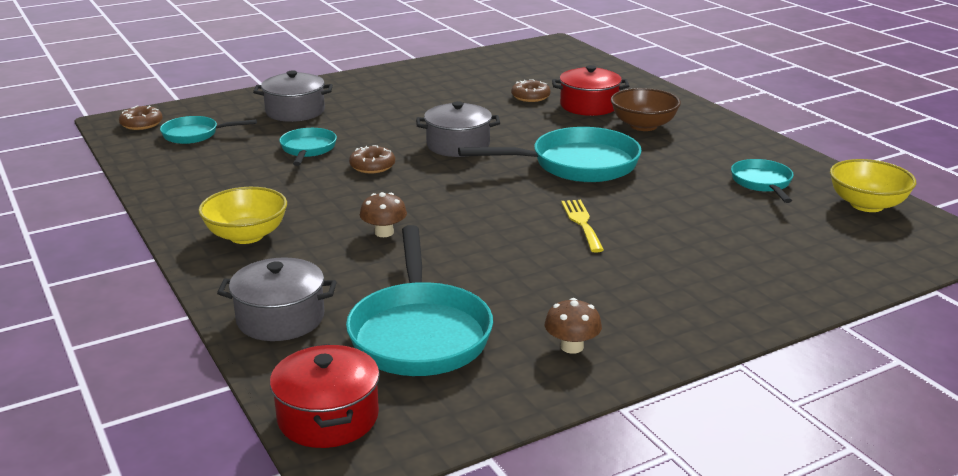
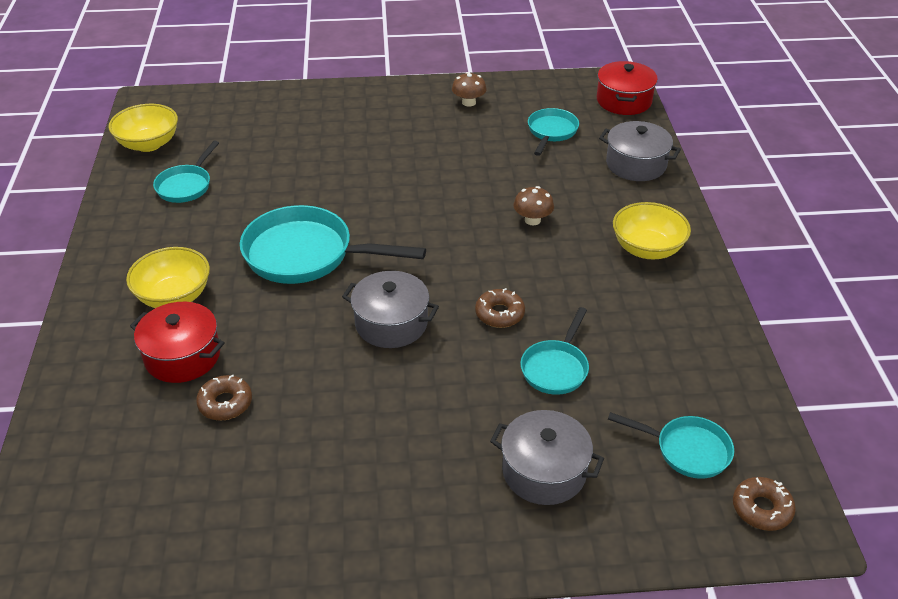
camera: 155 degrees left, 15 degrees up
turquoise pan [346,225,493,376] -> turquoise pan [528,108,579,156], size x0.55
yellow fork [561,200,604,253] -> none
brown bowl [611,88,681,131] -> yellow bowl [126,247,210,308]

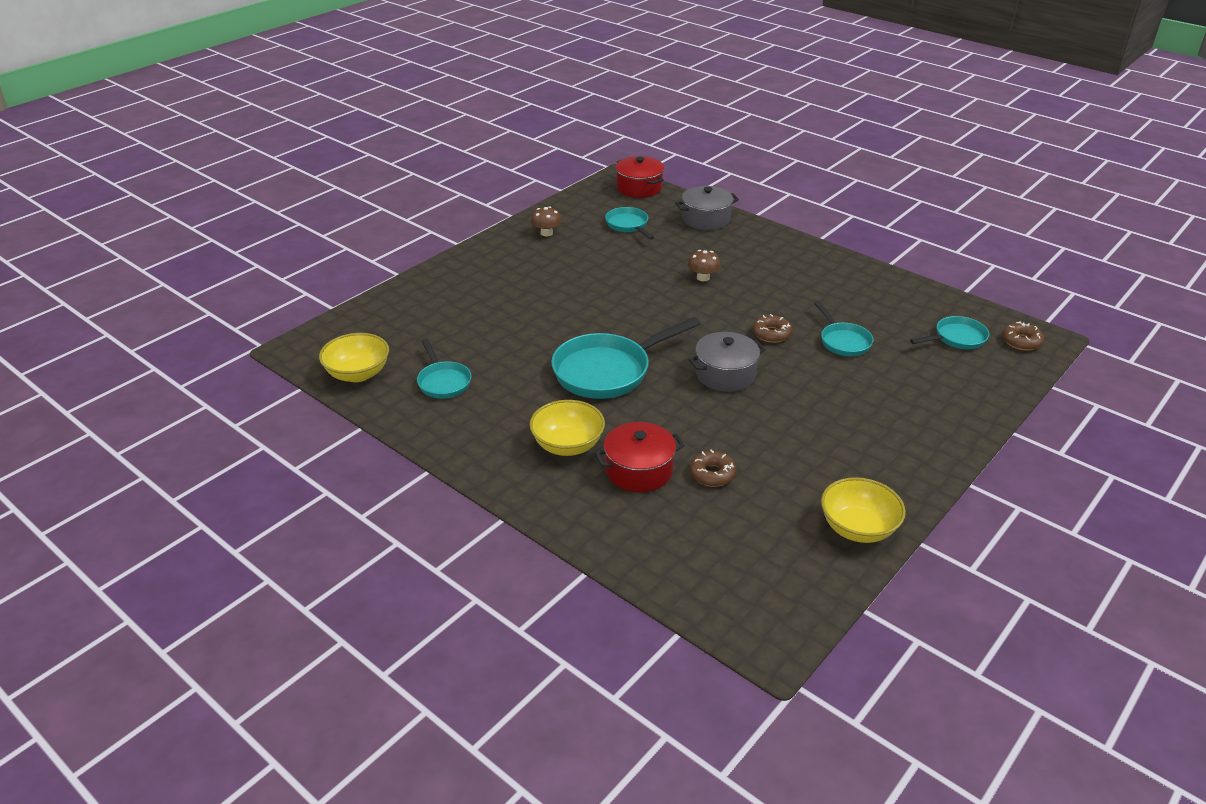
camera: 45 degrees left, 5 degrees down
grey pot [490,410,604,505] -> none
yellow bowl [613,202,691,260] -> yellow bowl moved to [821,477,906,543]

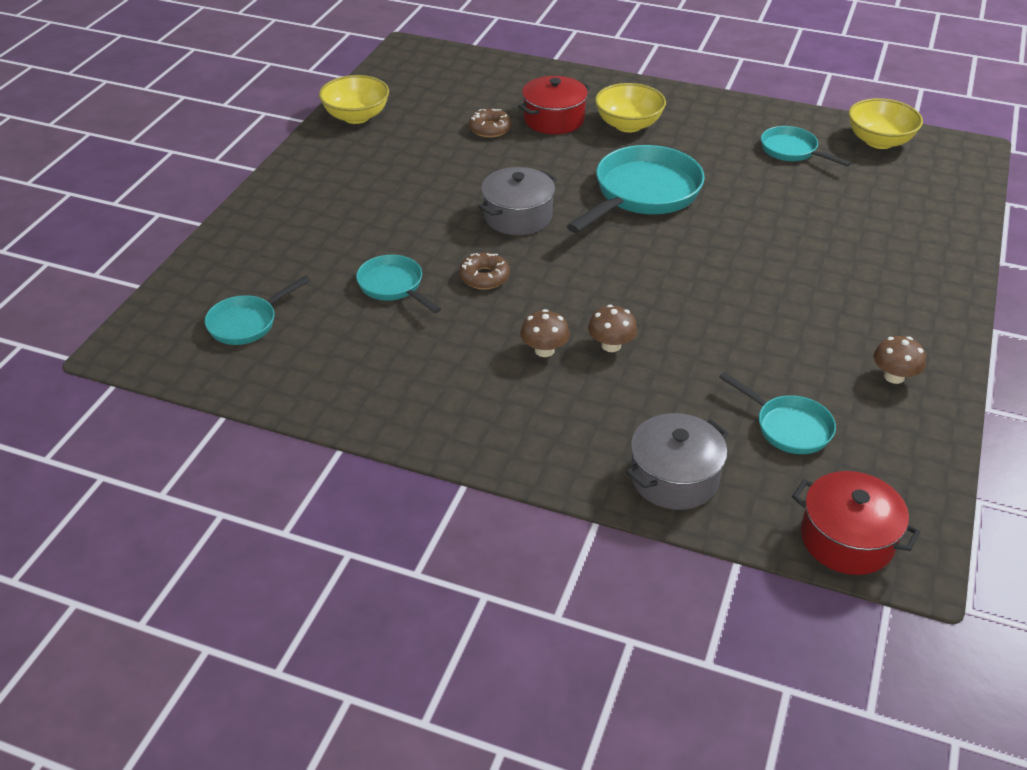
camera: 160 degrees right, 5 degrees up
brown donut [1002,321,1044,351] -> none
none -> brown mushroom [520,309,570,357]

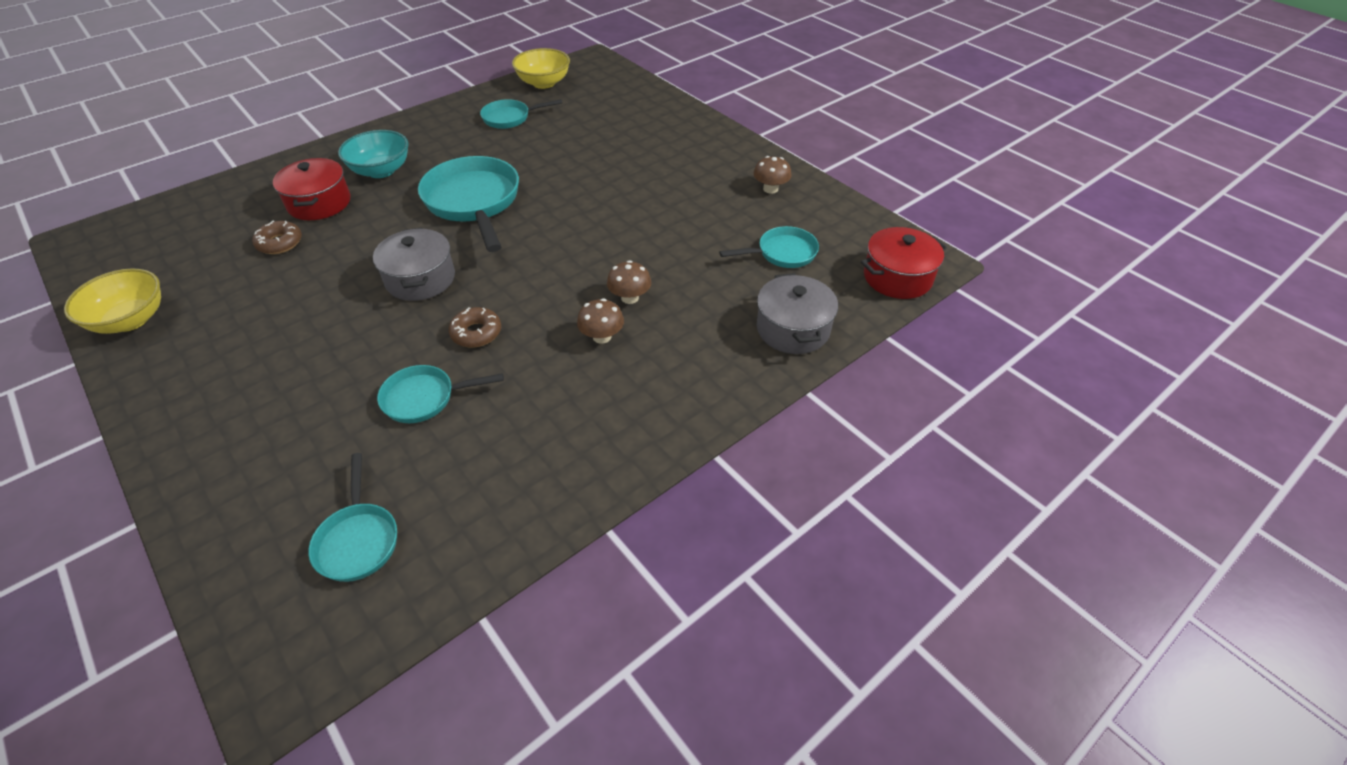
camera: 60 degrees left, 5 degrees up
yellow bowl [595,83,666,133] -> turquoise bowl [338,130,409,178]

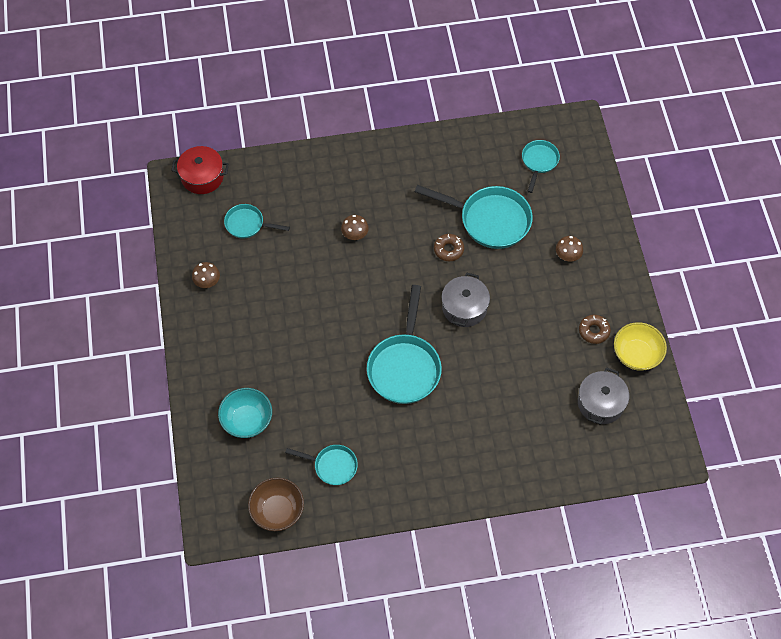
camera: 150 degrees left, 15 degrees up
brown donut [252,220,302,254] -> brown donut moved to [579,315,611,344]
red pot [273,158,350,220] -> none
turquoise bowl [338,130,409,178] -> turquoise bowl moved to [218,388,272,438]
turquoise pan [377,365,504,423] -> turquoise pan [415,185,533,249], size x1.81
yellow bowl [512,48,570,89] -> brown bowl [248,478,304,531]
brown mushroom [577,298,624,344] -> brown mushroom moved to [556,236,583,262]
grey pot [757,273,838,354] -> grey pot moved to [578,367,629,425]

